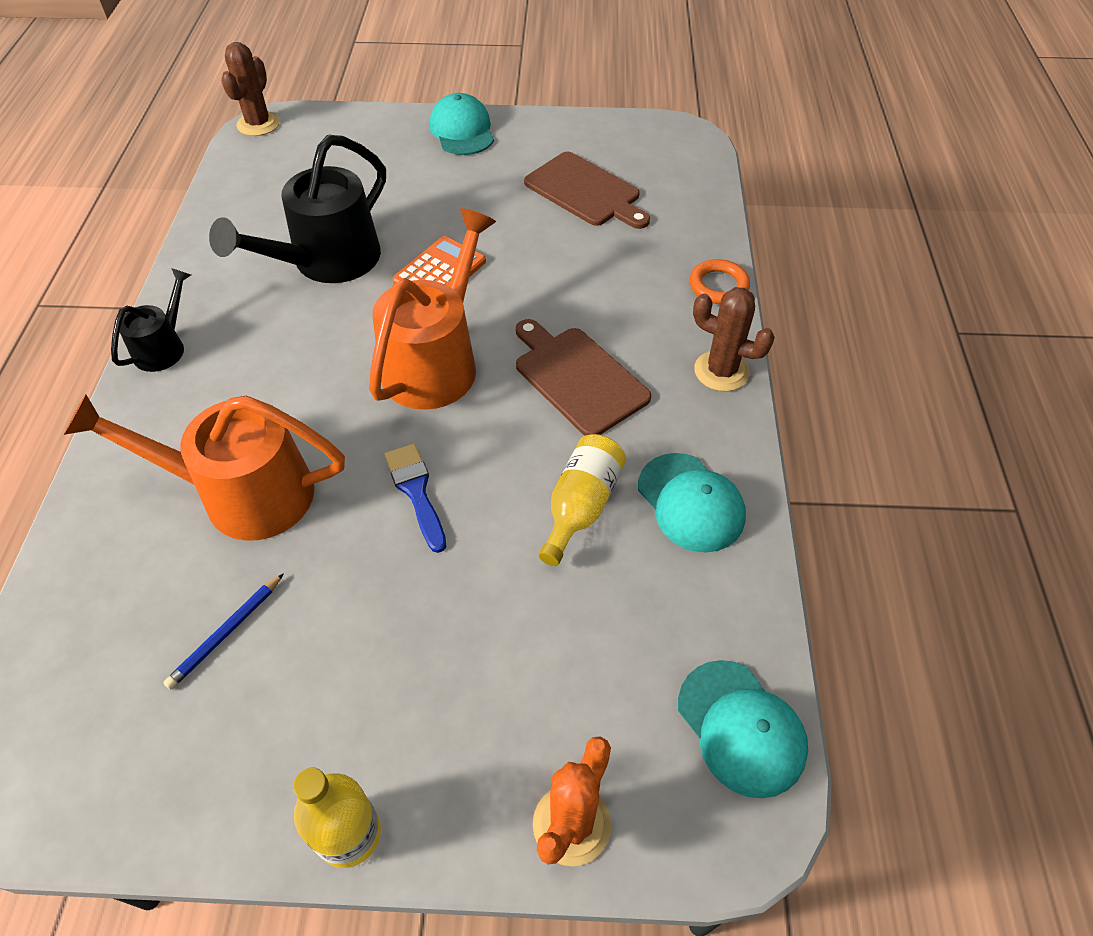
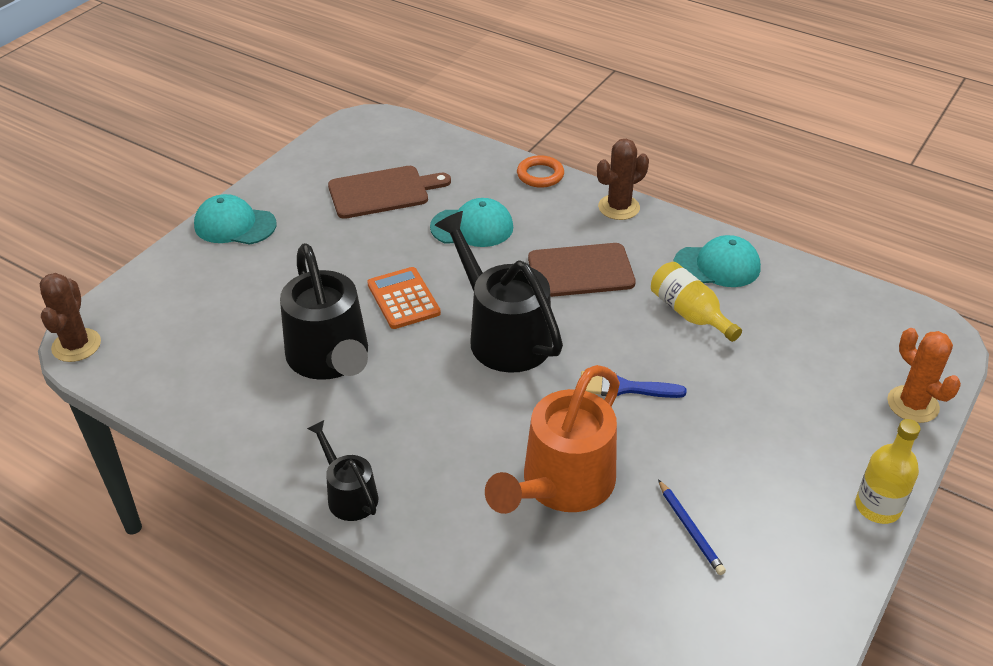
camera: 60 degrees left, 10 degrees down
brown cactus [221,42,280,136] -> brown cactus turned 45 degrees clockwise [39,273,101,362]
orange watering can [369,208,496,410] -> black watering can [435,211,563,373]
turquoise cap [678,660,808,798] -> turquoise cap moved to [430,198,513,247]

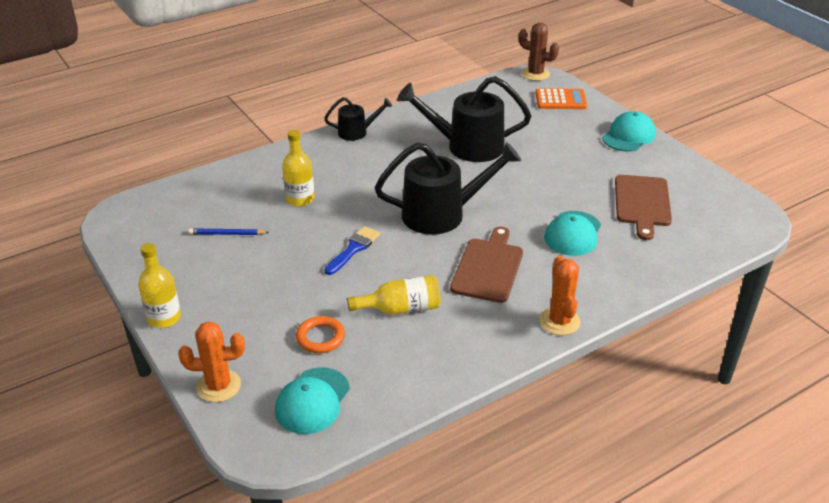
camera: 115 degrees right, 5 degrees down
orange calculator [367,267,441,329] -> orange calculator moved to [536,88,587,109]
orange watering can [485,365,620,514] -> yellow bottle [282,130,314,206]
orange ring [517,155,564,188] -> orange ring moved to [296,316,345,353]
brown cactus [597,139,649,220] -> orange cactus [540,256,581,335]
turquoise cap [673,235,761,287] -> turquoise cap moved to [275,367,350,434]

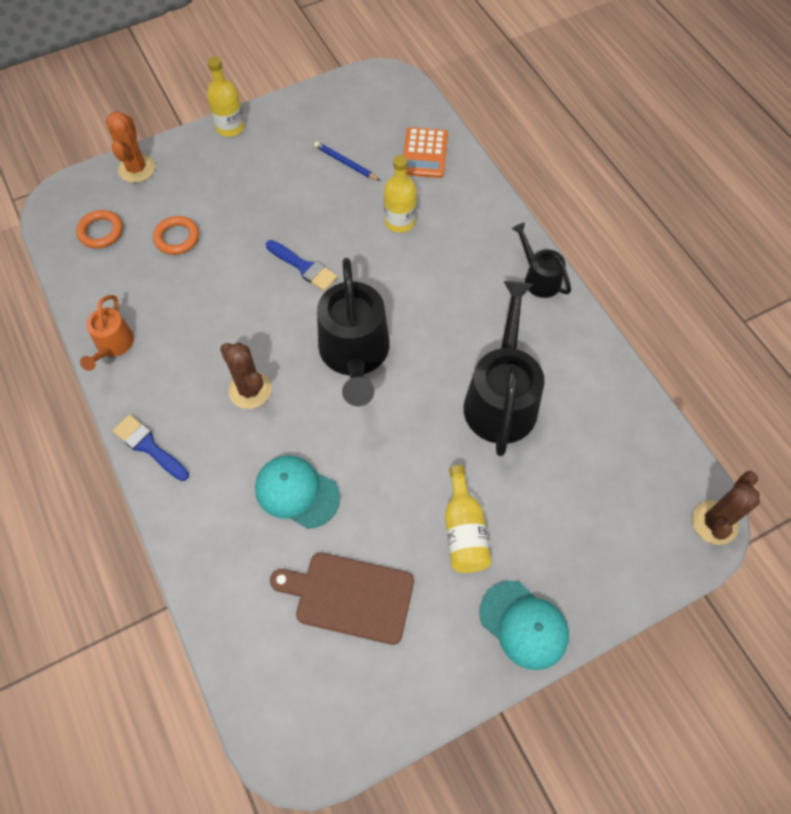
camera: 95 degrees right, 25 degrees up
blue pencil [188,228,269,235] -> blue pencil turned 60 degrees counterclockwise [314,141,380,181]
turquoise cap [275,367,350,434] -> orange ring [76,210,123,249]
black watering can [324,97,392,141] -> black watering can turned 150 degrees clockwise [512,222,571,298]
yellow bottle [347,275,441,315] -> yellow bottle moved to [445,465,492,573]
brown cutting board [450,227,523,303] -> brown cactus [220,342,271,409]
orange calculator [536,88,587,109] -> orange calculator moved to [403,127,448,178]
orange cactus [540,256,581,335] -> blue brush [113,415,189,481]
none -> orange watering can [80,295,134,371]

